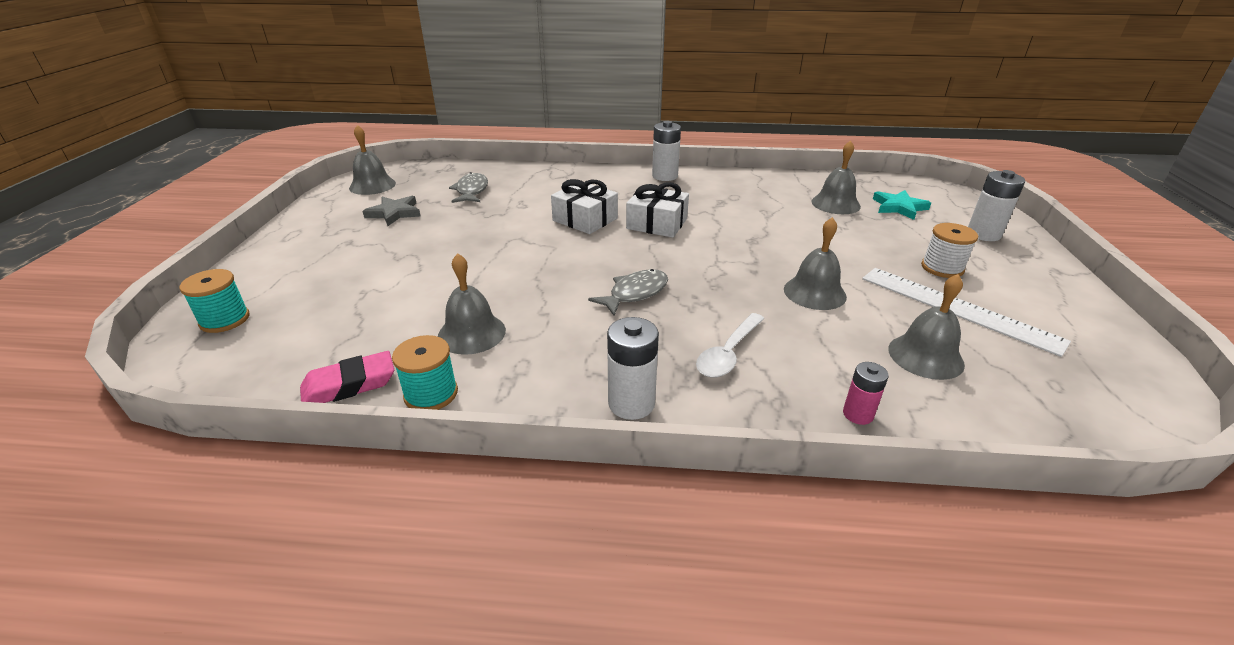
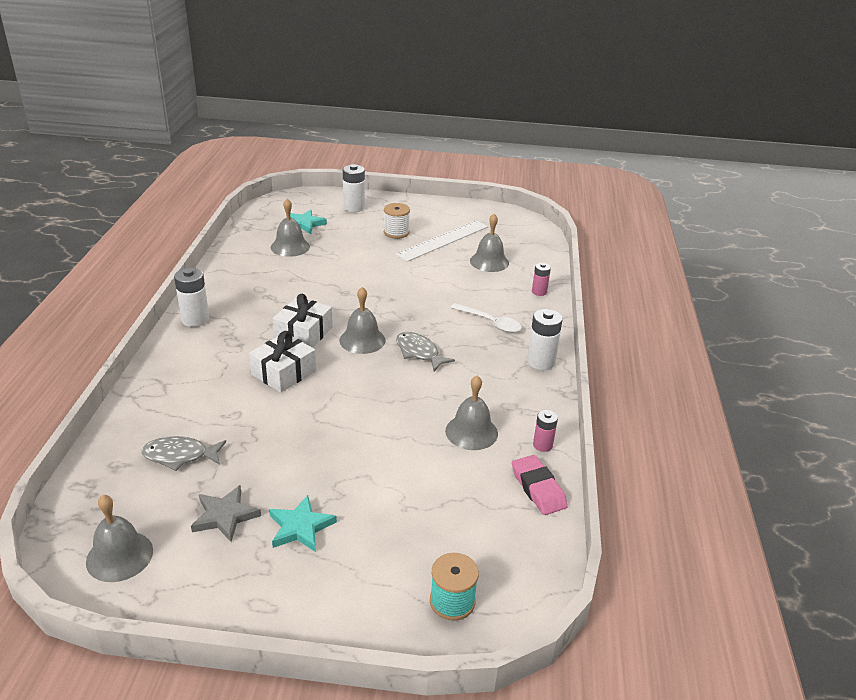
camera: 90 degrees left, 0 degrees up
turquoise spool [392,335,458,410] -> pink battery [533,410,558,452]
grey bell [784,217,847,310] -> grey bell moved to [339,287,385,354]
none -> turquoise star [269,495,337,552]

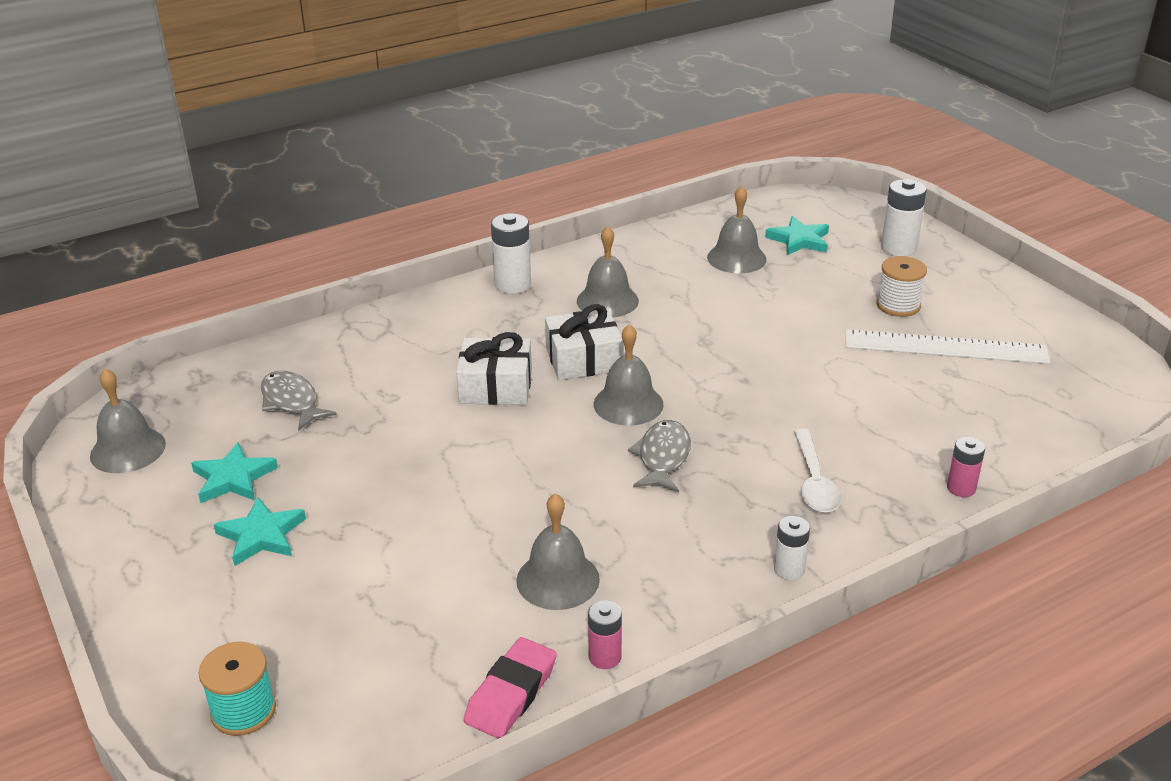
camera: 55 degrees right, 0 degrees up
grey star [191,485,261,542] -> turquoise star [191,442,278,503]
grey bell [470,214,509,272] -> grey bell moved to [577,226,639,318]
white battery [527,309,563,370] -> white battery [774,516,810,580], size x0.61

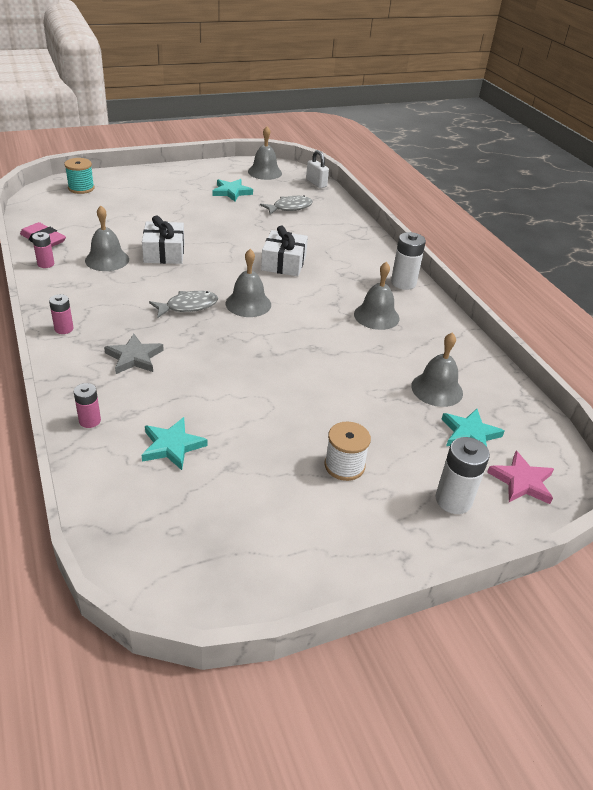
camera: 95 degrees right, 5 degrees up
turquoise star [214,497,306,566] -> turquoise star moved to [142,417,207,470]
white gift [545,304,623,380] -> white gift moved to [142,216,184,264]
grey fish [628,420,691,493] -> grey fish turned 45 degrees counterclockwise [149,291,218,318]
white battery [774,516,810,580] -> pink battery [49,294,74,334]
white spoon [794,429,842,513] -> grey star [104,334,164,374]
white ruler [846,329,1051,364] -> none
none -> white padlock [306,150,329,188]
none -> pink star [487,451,554,504]

